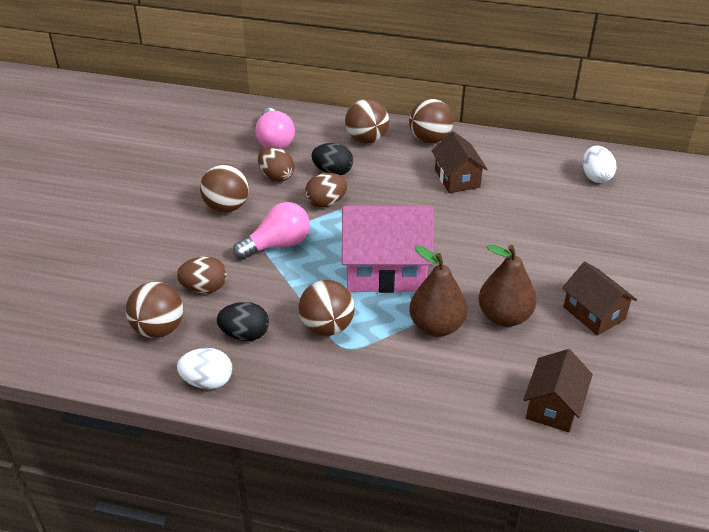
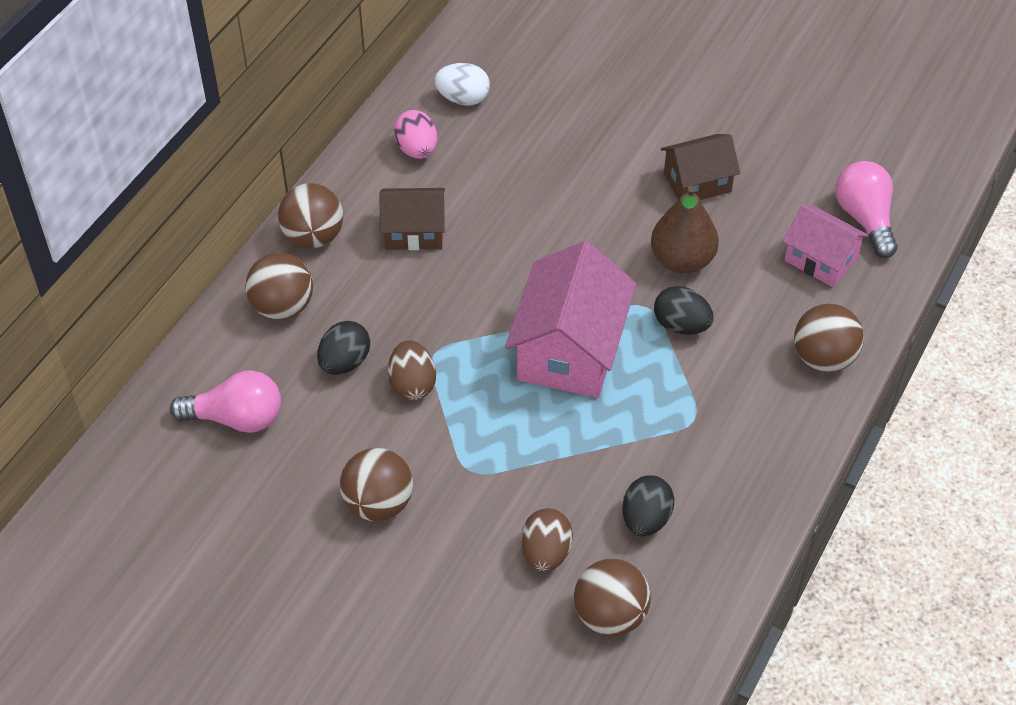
camera: 75 degrees left, 10 degrees up
white egg [177,348,232,389] -> none
pink light bulb [233,202,310,260] -> pink light bulb moved to [835,161,898,258]
brown egg [258,147,294,182] -> none
brown ball [299,280,355,336] -> brown ball moved to [794,304,864,372]
brown pear [409,245,467,337] -> black egg [654,286,714,335]
brown house [523,349,593,432] -> pink house [783,205,869,287]
none -> pink egg [393,110,438,159]

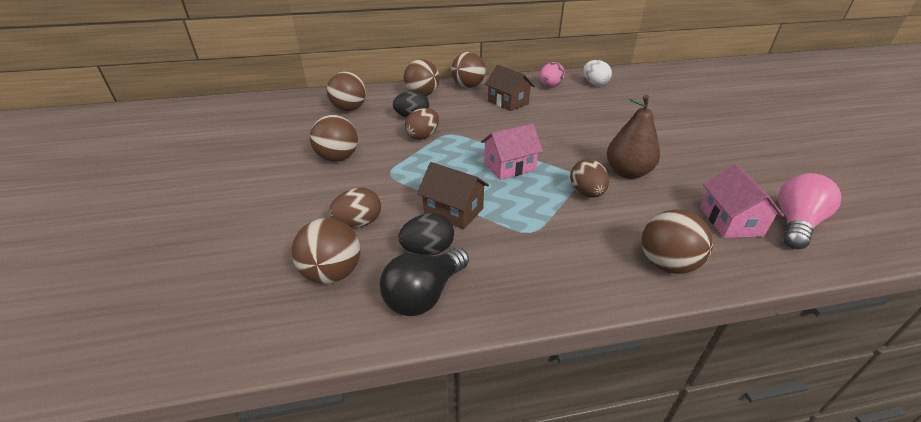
camera: 50 degrees right, 15 degrees down
pink light bulb [170,370,281,433] -> brown ball [327,72,366,111]
pink house [505,241,636,398] -> pink house [481,124,543,180], size x0.59
black egg [654,286,714,335] -> brown egg [570,159,609,198]
brown house [661,134,740,200] -> brown house moved to [417,162,489,229]
none -> black light bulb [380,247,469,316]

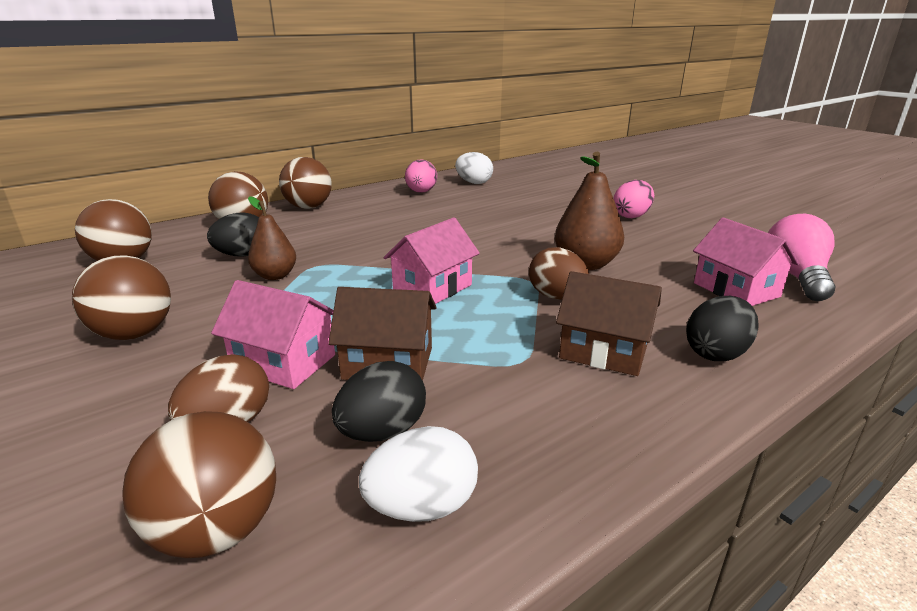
camera: 25 degrees left, 10 degrees down
black light bulb [380,247,469,316] -> white egg [359,426,478,522]
brown egg [405,108,439,140] -> brown pear [248,196,296,280]
brown house [485,65,534,111] -> brown house moved to [556,271,662,376]
brown ball [642,209,713,274] -> black egg [686,296,758,361]
none -> pink house [211,280,335,389]
none -> pink egg [614,180,654,218]

